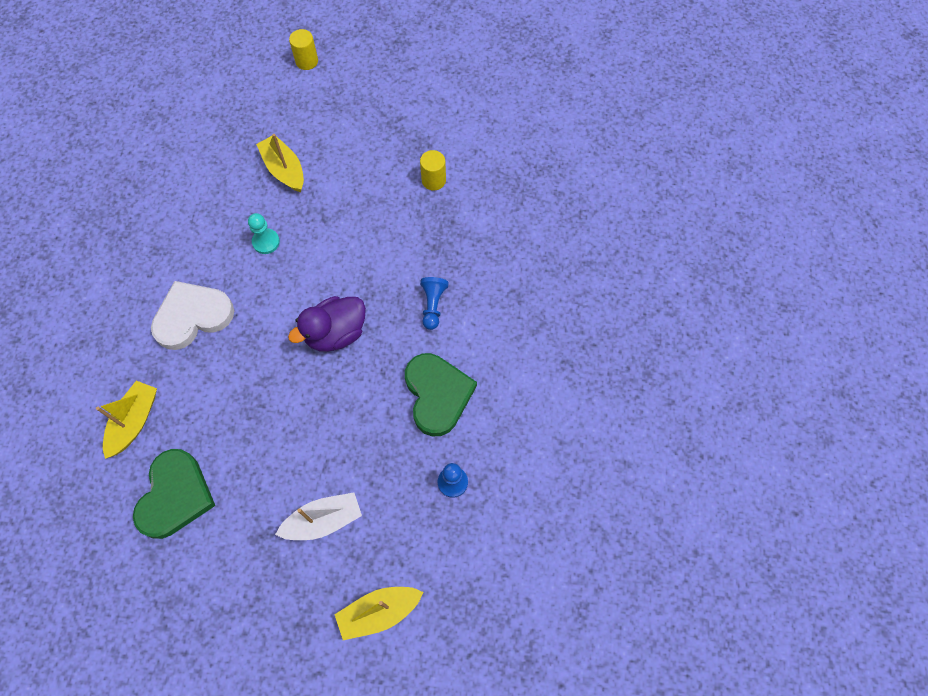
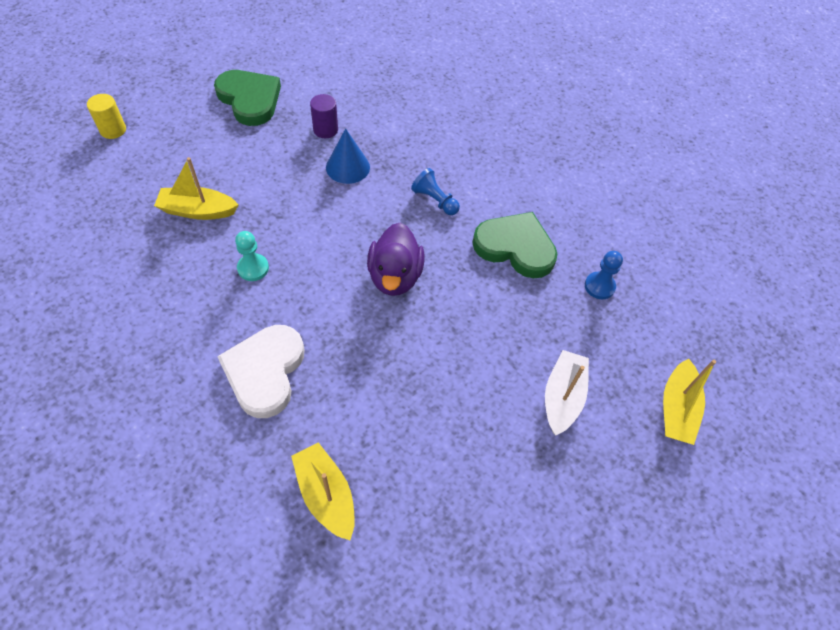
camera: 55 degrees left, 10 degrees down
green heart [133,449,215,539] -> green heart moved to [214,70,281,126]
yellow cylinder [420,150,446,190] -> purple cylinder [310,94,338,138]
none -> blue cone [326,128,370,184]

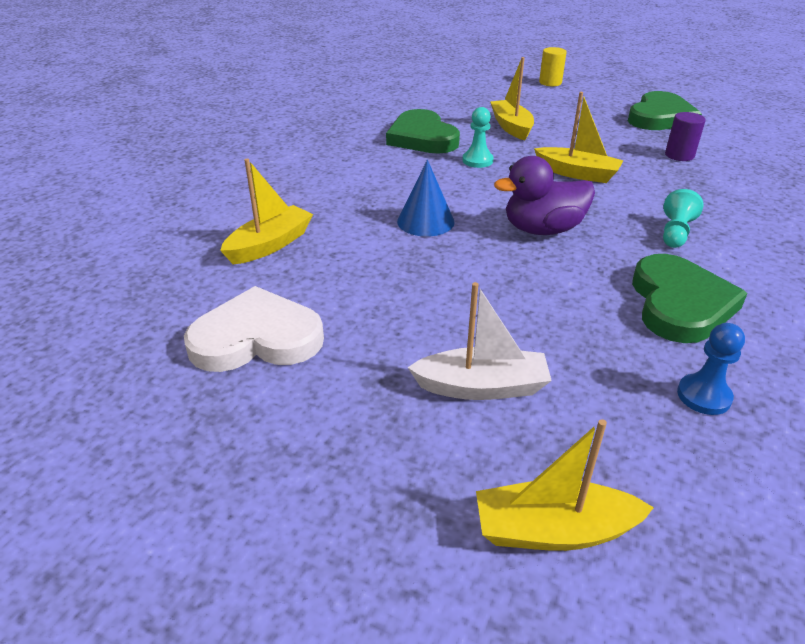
camera: 75 degrees right, 20 degrees down
white heart [217,325,305,418] -> white heart moved to [184,286,324,372]
blue cone [326,128,370,184] -> blue cone moved to [397,160,455,237]
blue pawn [411,168,460,215] -> turquoise pawn [663,189,703,248]
none -> green heart [386,109,460,154]
none -> yellow boat [534,92,624,183]

